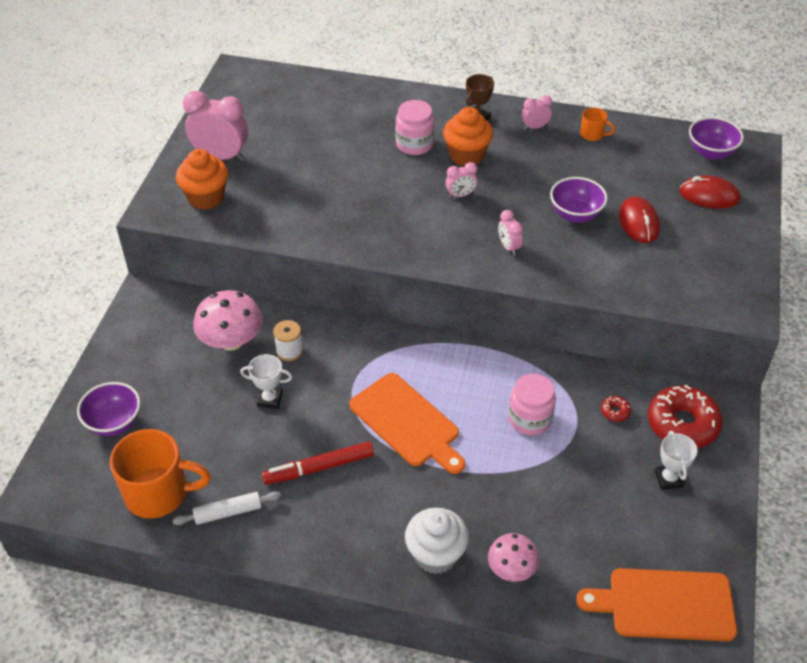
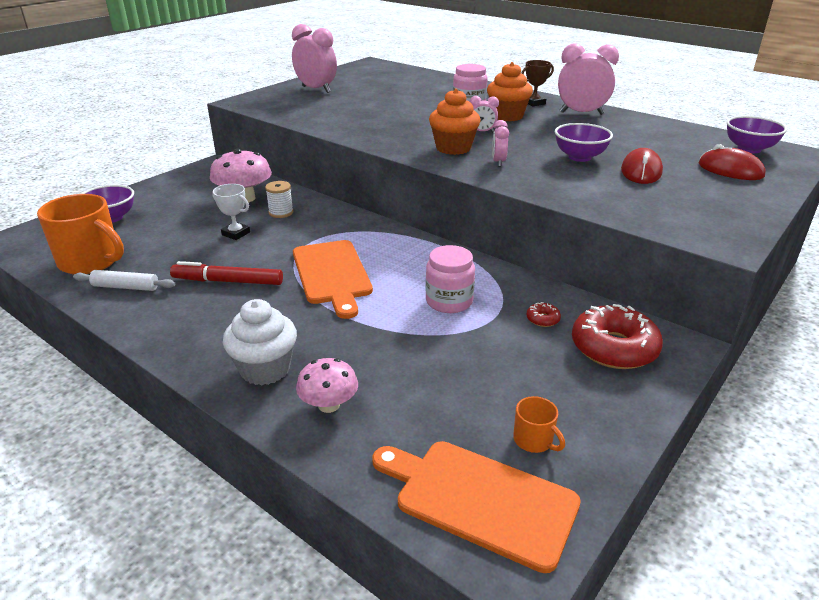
camera: 25 degrees right, 15 degrees down
orange cupcake [176,149,228,210] -> orange cupcake moved to [429,88,481,155]
pink clock [522,95,552,130] -> pink clock [558,44,619,115], size x1.99
orange mug [580,108,615,141] -> orange mug moved to [513,396,565,453]
white trophy [655,431,698,490] -> none

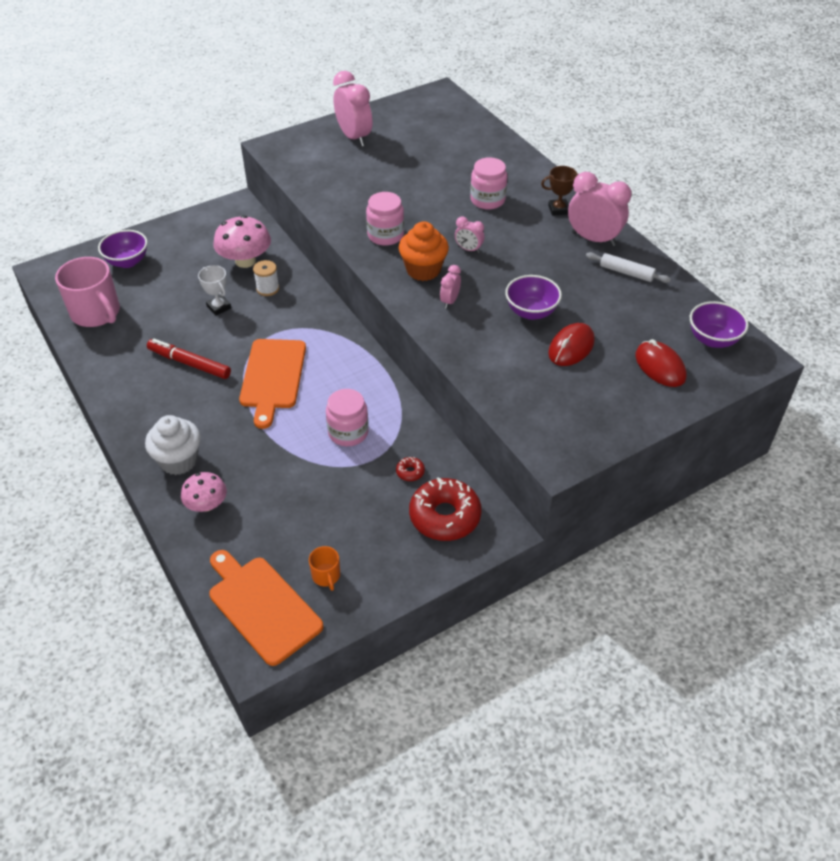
camera: 20 degrees right, 15 degrees up
orange mug [37,194,124,274] -> pink mug [55,257,120,327]
white rolling pin [73,270,175,291] -> white rolling pin moved to [586,252,671,283]
orange cupcake [487,62,533,121] -> none
none -> pink jar [366,192,404,246]

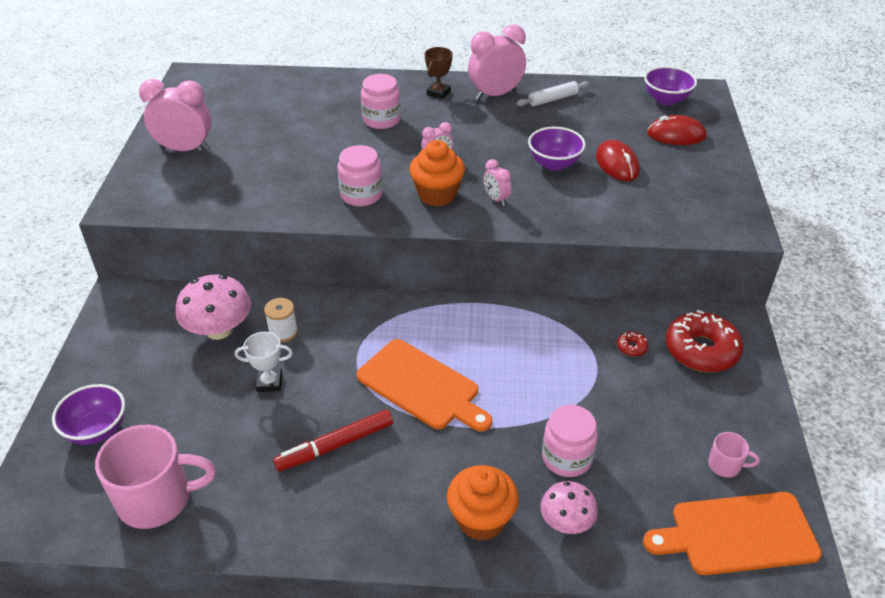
camera: 55 degrees left, 5 degrees down
white cupcake [145,415,201,475] -> orange cupcake [447,465,519,541]
orange mug [309,546,340,591] -> pink mug [708,432,760,478]
pink jar [326,389,369,446] -> pink jar moved to [542,405,598,477]

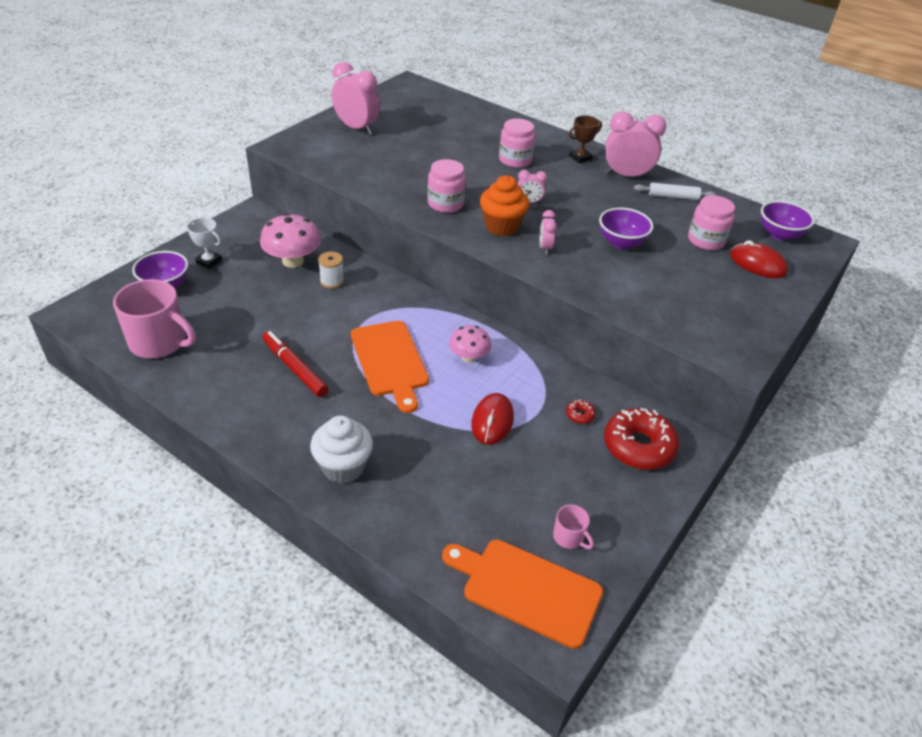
camera: 30 degrees right, 0 degrees up
white trophy [235,332,293,392] -> white trophy moved to [186,218,222,269]
red marker [273,409,393,472] -> red marker turned 45 degrees clockwise [262,331,329,397]
orange cupcake [447,465,519,541] -> white cupcake [310,415,373,484]
pink mushroom [540,481,598,534] -> pink mushroom moved to [449,325,491,363]
pink jar [542,405,598,477] -> pink jar moved to [688,195,735,250]
red mouse [596,140,640,181] -> red mouse moved to [471,393,514,445]

